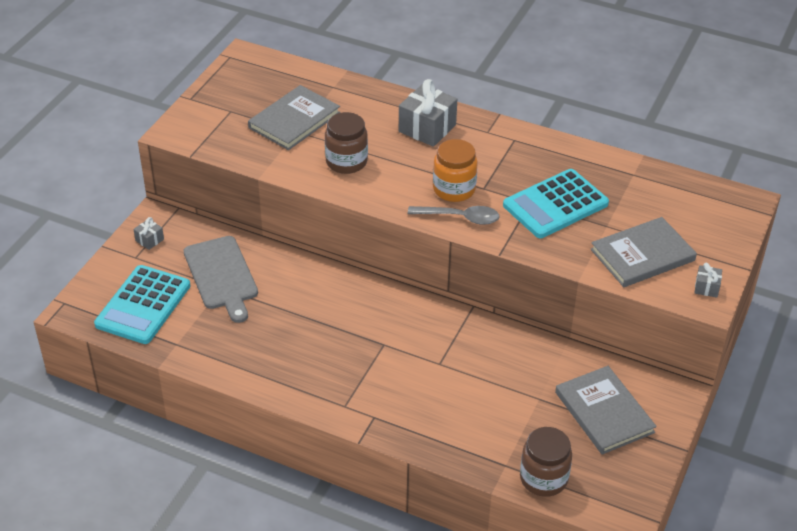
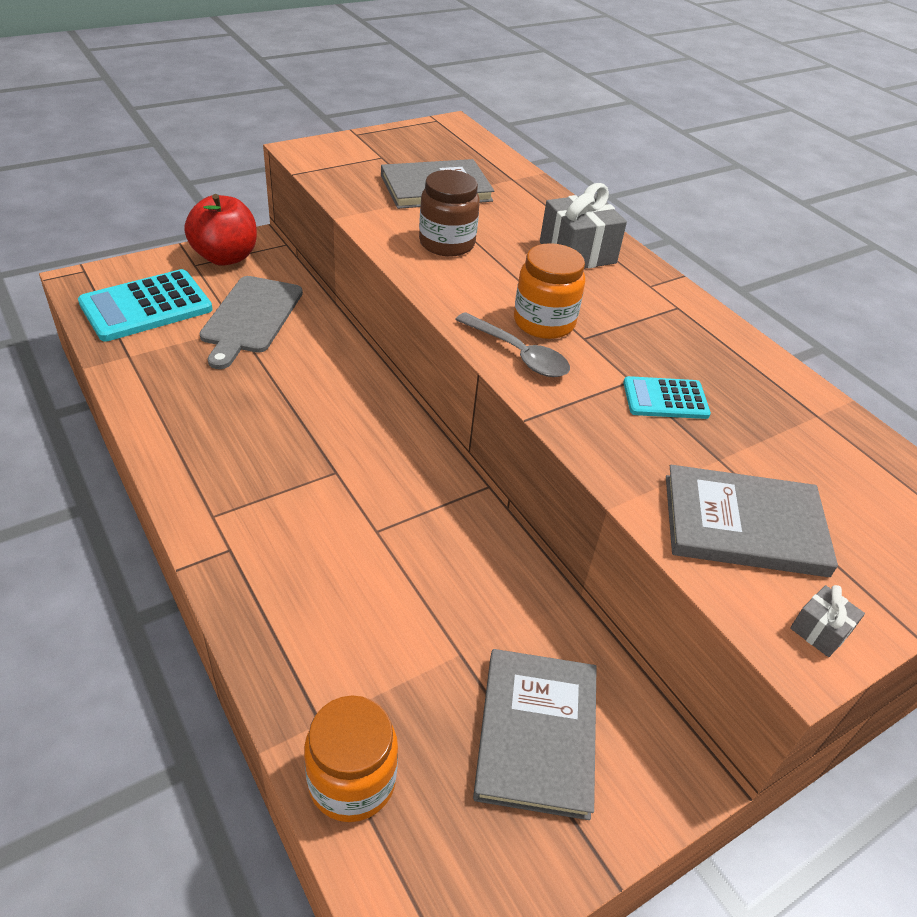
camera: 30 degrees right, 0 degrees up
grey gift [133,217,164,250] -> red apple [184,194,257,266]
turquoise calculator [503,169,609,238] -> turquoise calculator [623,376,711,419], size x0.55
brown jar [520,427,572,497] -> orange jar [304,696,398,822]

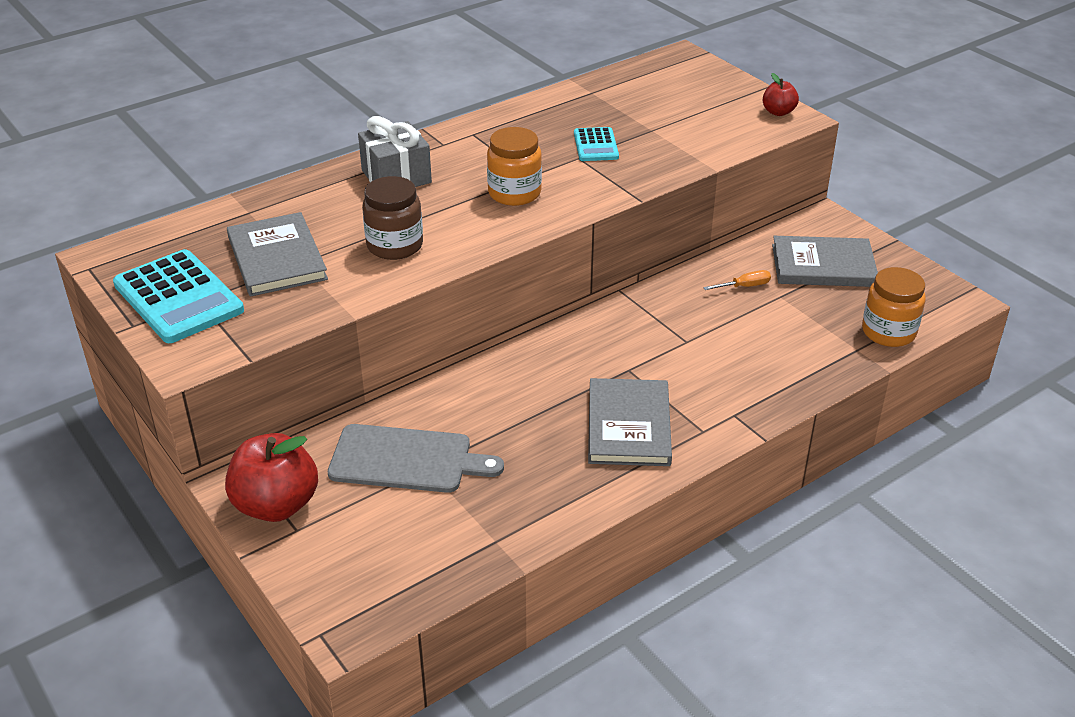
camera: 90 degrees left, 5 degrees down
turquoise calculator [78,269,213,342] -> turquoise calculator moved to [113,249,244,343]
grey spoon [455,312,570,377] -> none
grey book [666,465,838,577] -> grey book moved to [588,378,672,466]
grey gift [790,585,865,657] -> red apple [763,73,799,116]
none -> orange screwdriver [703,270,771,290]

